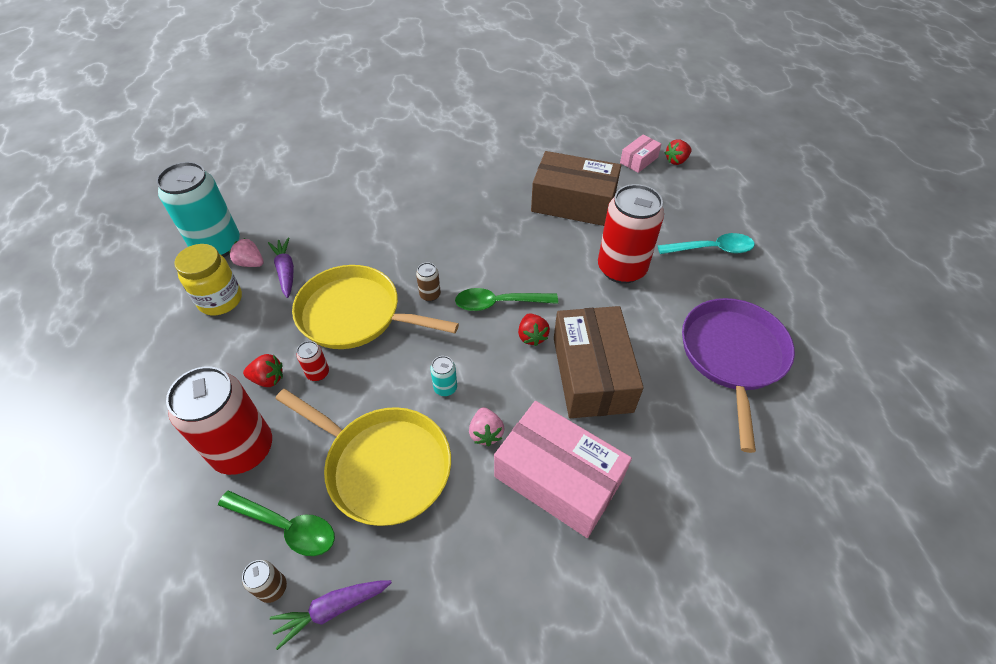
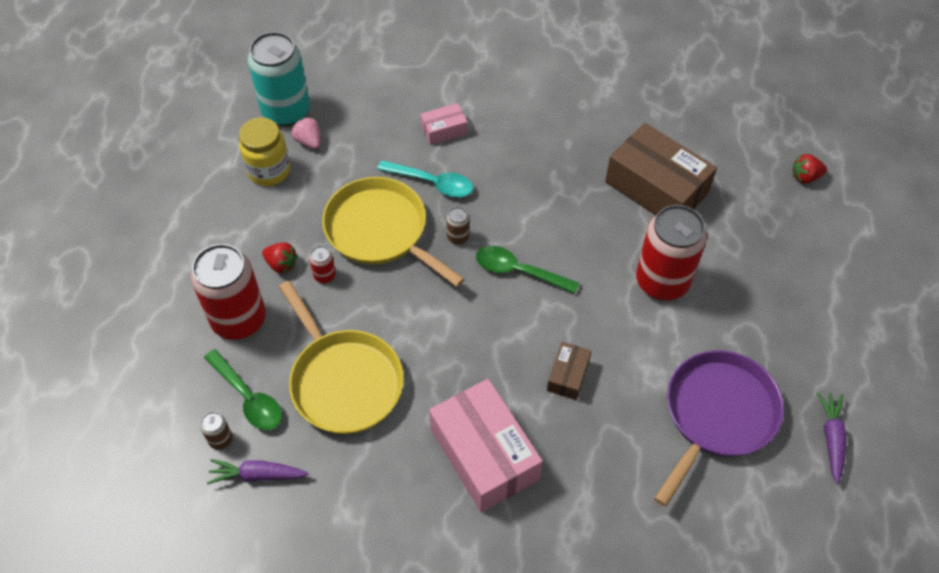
camera: 25 degrees right, 5 degrees up
purple carrot [268,237,294,298] -> purple carrot moved to [817,392,847,484]
turquoise can [430,356,457,396] -> none
pink strawberry [469,407,505,446] -> none
red strawberry [518,313,550,346] -> none
brown box [554,306,644,418] -> brown box [547,342,592,400], size x0.48
pink box [620,135,662,173] -> pink box moved to [420,103,468,145]
turquoise spoon [658,233,755,254] -> turquoise spoon moved to [377,160,473,197]

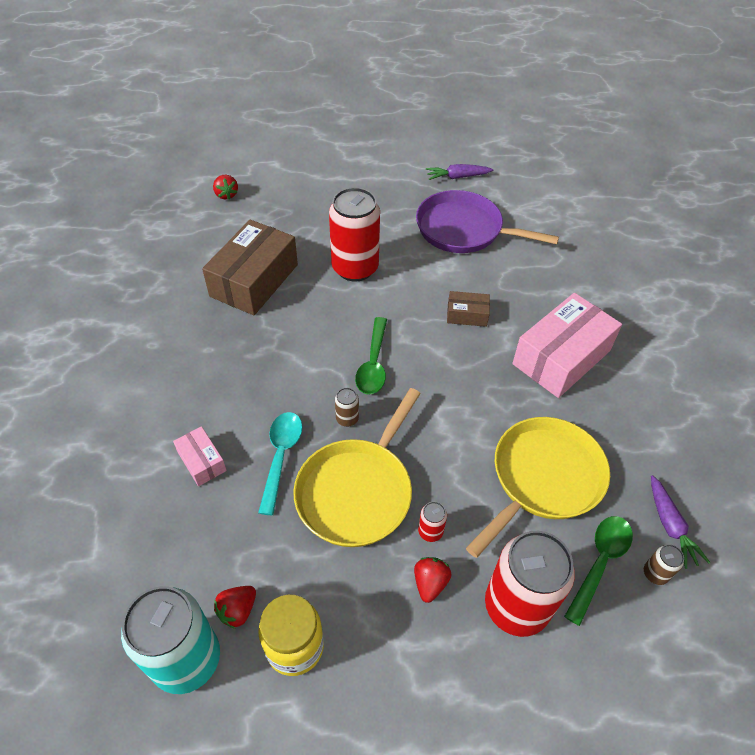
camera: 105 degrees left, 5 degrees down
pink strawberry [292,117,321,149] -> red strawberry [214,586,256,629]

